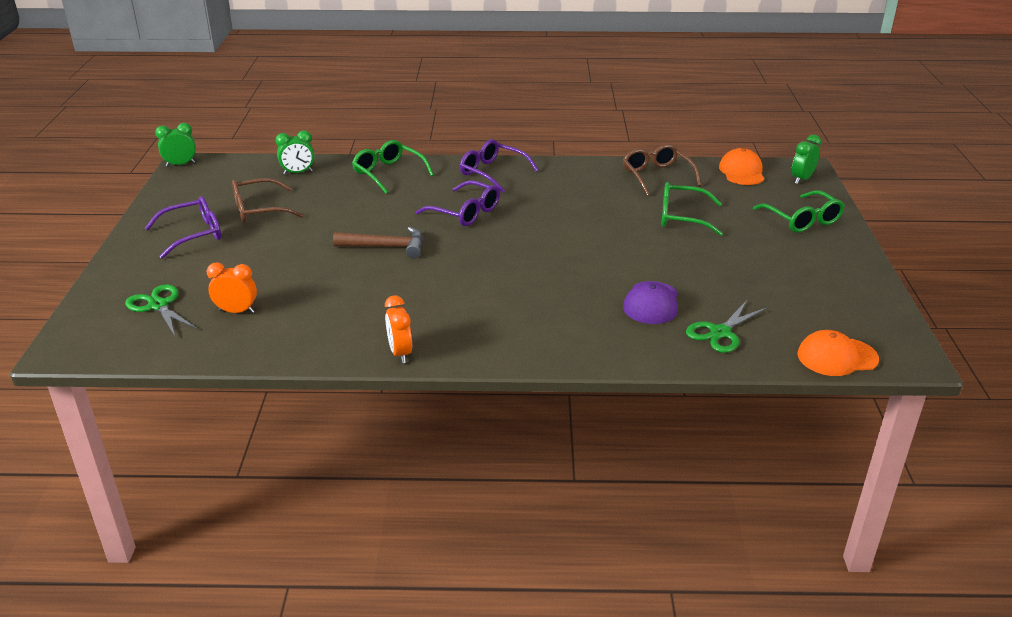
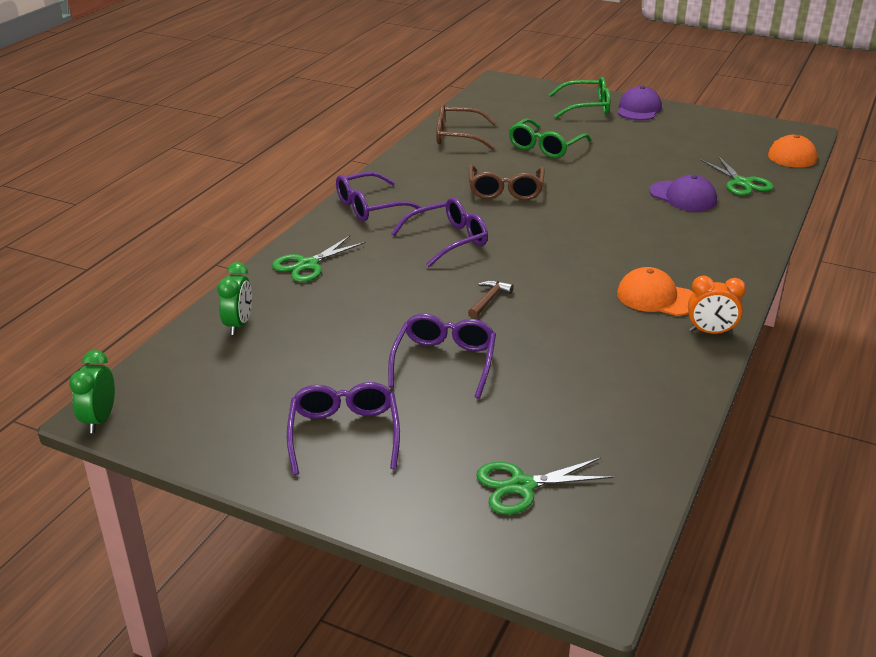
camera: 65 degrees left, 0 degrees up
orange clock [207,262,257,313] -> none
brown glasses [232,178,303,223] -> brown glasses moved to [469,164,545,200]
brown hammer [333,227,423,258] -> brown hammer [468,280,514,318], size x0.59
green glasses [352,140,434,194] -> green scissors [272,236,366,282]
orange cap [719,148,764,185] -> orange cap moved to [617,267,693,316]
green clock [792,135,821,184] -> none
none -> purple glasses [388,314,496,399]
none -> purple cap [618,86,662,120]

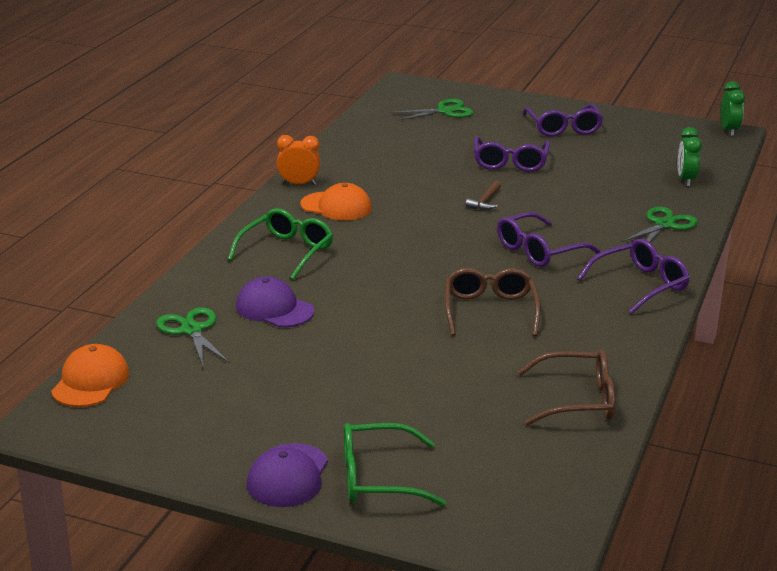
camera: 175 degrees right, 5 degrees down
green glasses [509,118,592,158] -> green glasses moved to [228,208,333,280]

